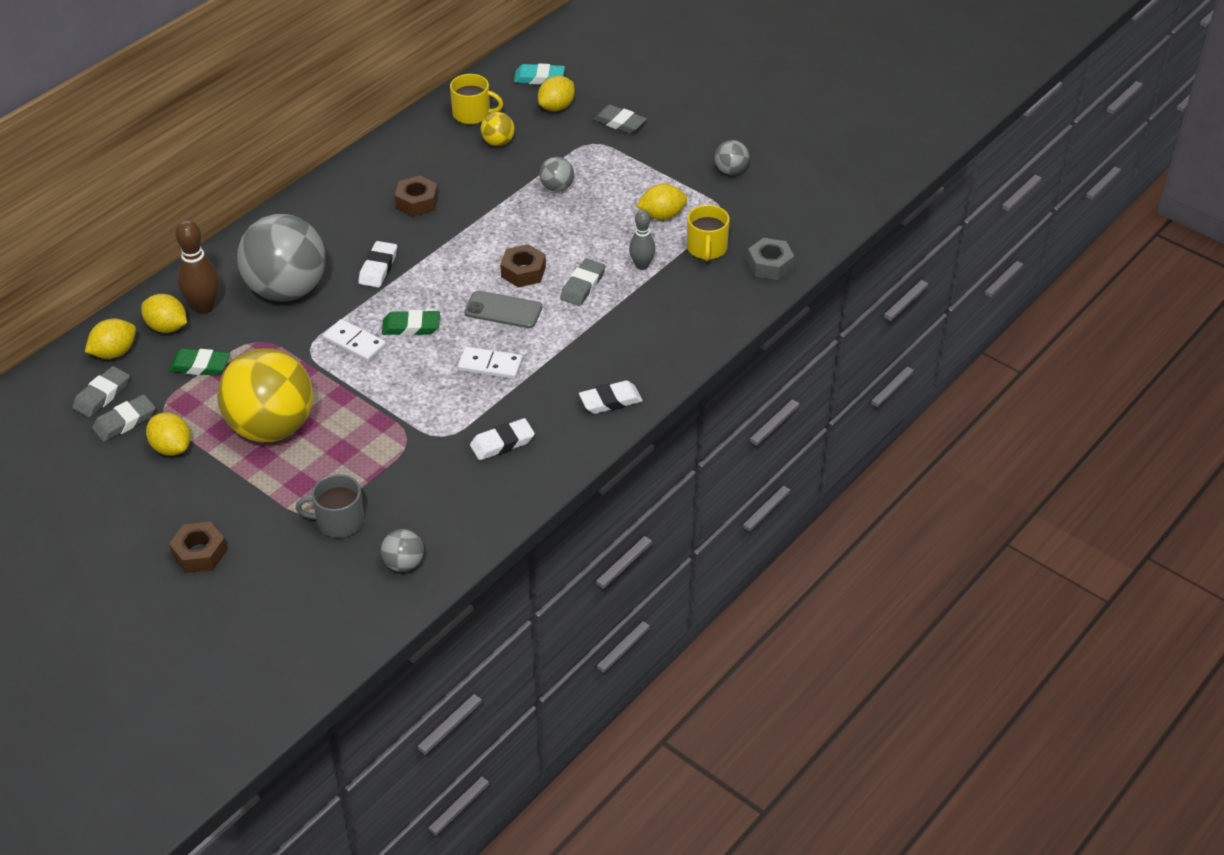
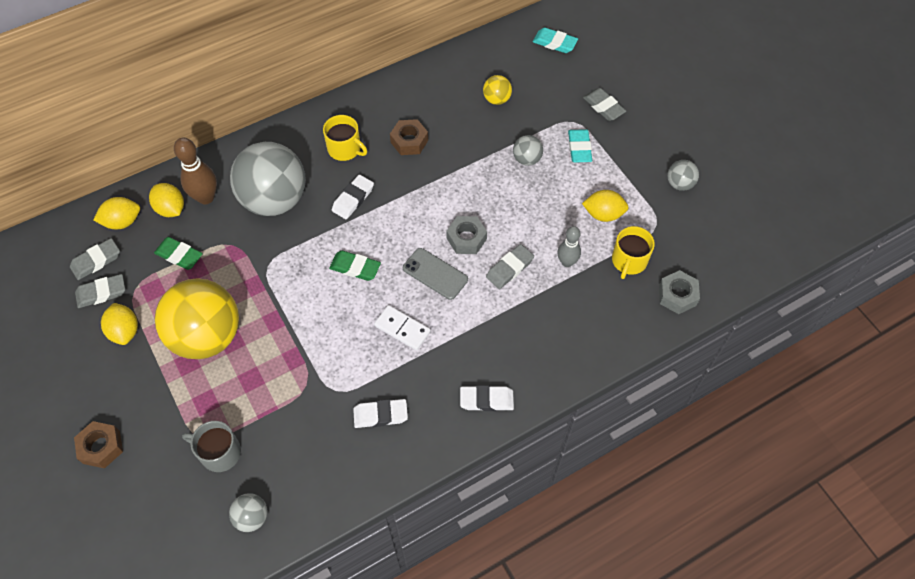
camera: 20 degrees right, 15 degrees up
white domino [323,319,386,362] -> none
yellow mug [450,74,503,124] -> yellow mug moved to [323,115,367,161]
brown nut [500,244,546,287] -> grey nut [446,216,487,254]
yellow lemon [538,76,575,111] -> none
none -> turquoise eraser [568,129,592,162]

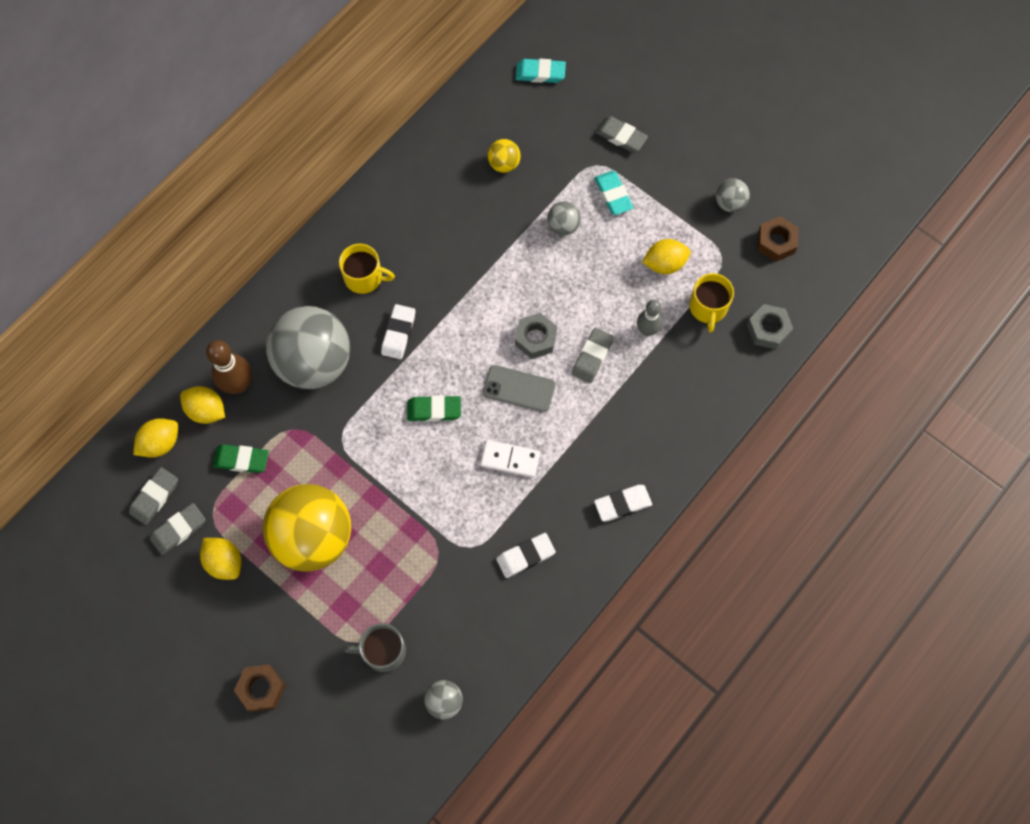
camera: 20 degrees left, 10 degrees up
brown nut [390,119,428,155] -> brown nut moved to [757,216,799,262]

